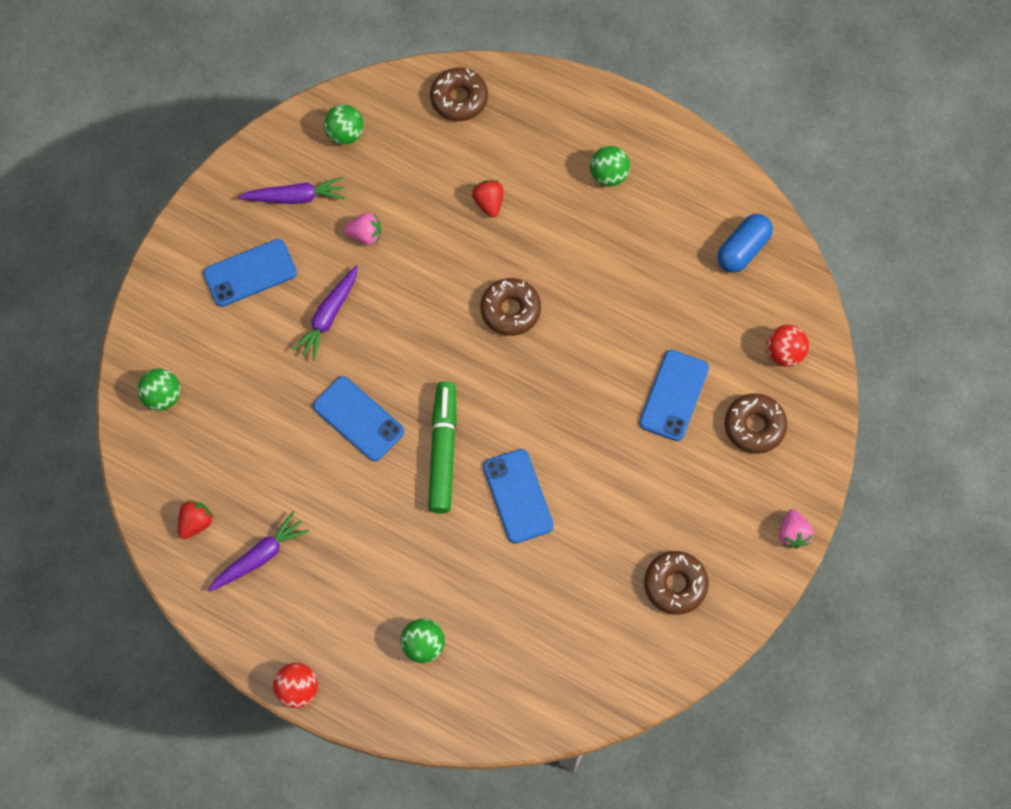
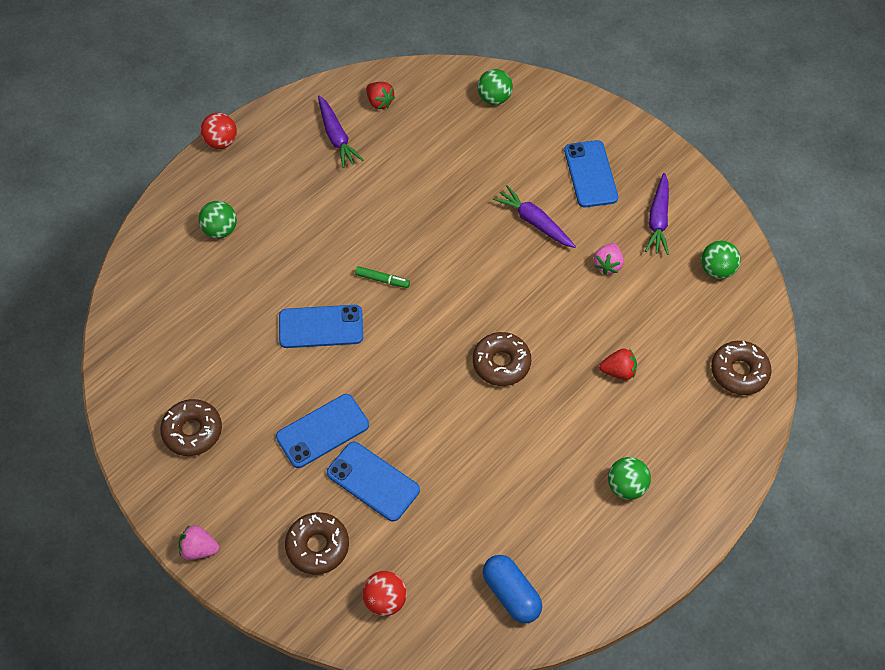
camera: 105 degrees right, 10 degrees down
blue phone [313,376,404,461] -> blue phone moved to [276,394,369,468]
green marker [428,381,457,513] -> green marker [355,266,410,288], size x0.46

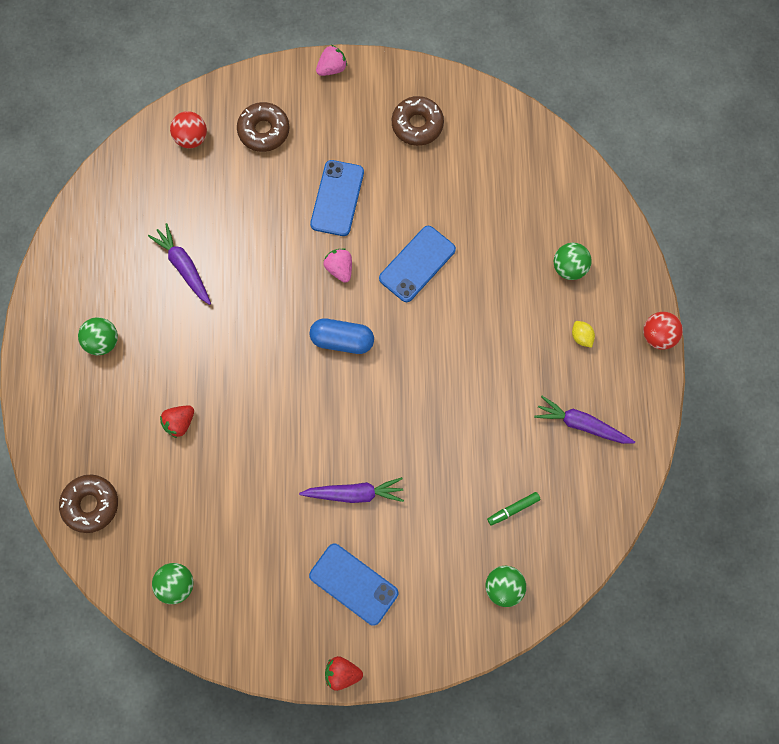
camera: 135 degrees right, 15 degrees up
blue phone [327,442,420,521] -> none
green marker [355,266,410,288] -> green marker moved to [487,492,541,526]
red strawberry [366,82,395,109] -> red strawberry moved to [325,656,363,691]
brown donut [473,332,531,386] -> none
blue capsule [483,555,542,623] -> blue capsule moved to [310,319,374,354]
pink strawberry [594,243,624,275] -> pink strawberry moved to [323,248,352,283]
purple carrot [645,173,669,255] -> purple carrot moved to [148,223,211,305]
none -> yellow lemon [572,321,595,348]

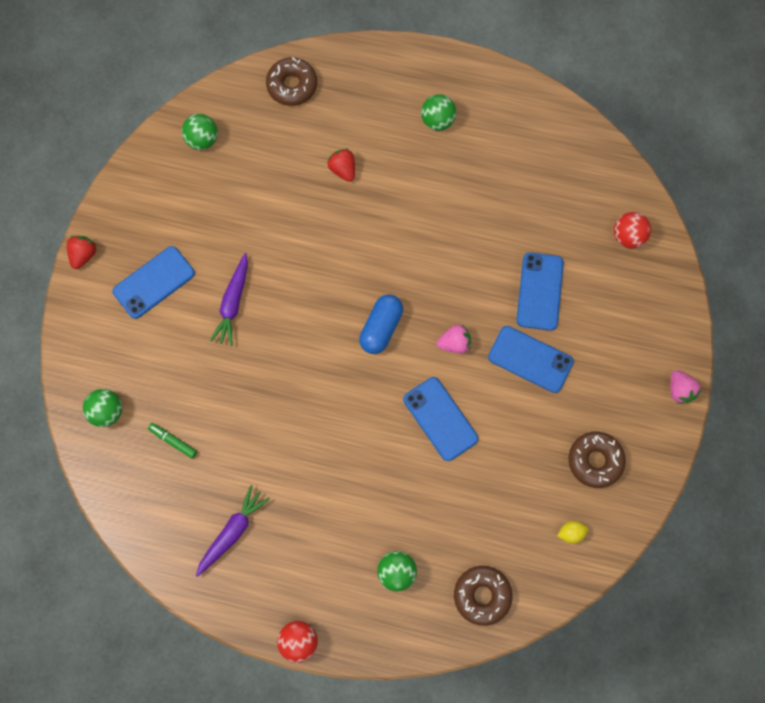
camera: 105 degrees right, 0 degrees up
purple carrot [148,223,211,305] -> none
brown donut [237,102,289,152] -> brown donut moved to [454,566,513,626]
green marker [487,492,541,526] -> green marker turned 45 degrees counterclockwise [148,423,197,459]
yellow lemon [572,321,595,348] -> yellow lemon moved to [557,521,588,544]
none -> blue phone [517,252,564,331]

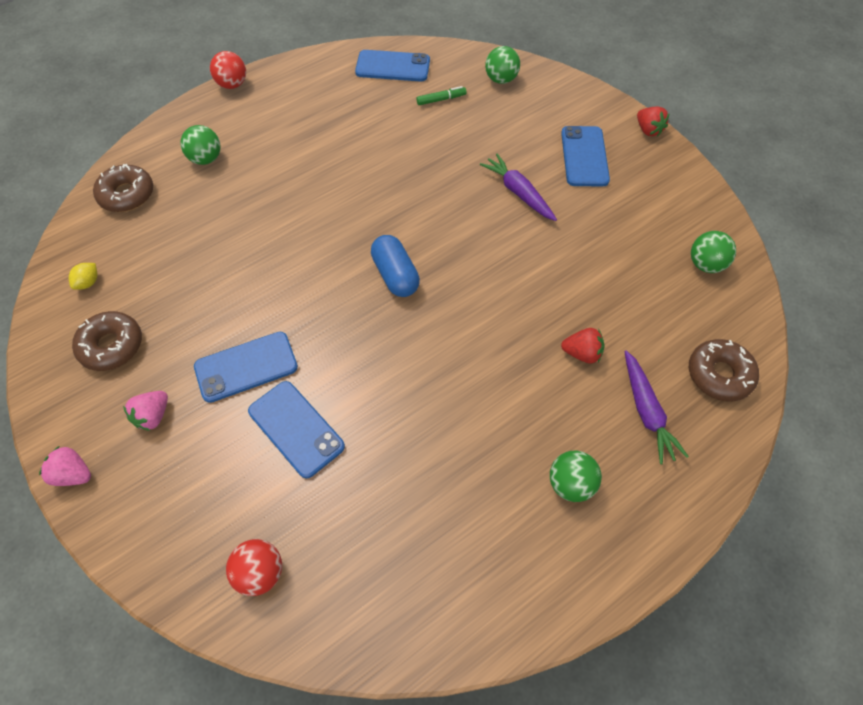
camera: 130 degrees right, 15 degrees down
purple carrot [196,485,270,577] -> purple carrot moved to [624,350,689,464]
blue phone [403,377,478,461] -> blue phone moved to [355,50,430,82]
pink strawberry [437,325,471,354] -> pink strawberry moved to [123,391,168,431]

